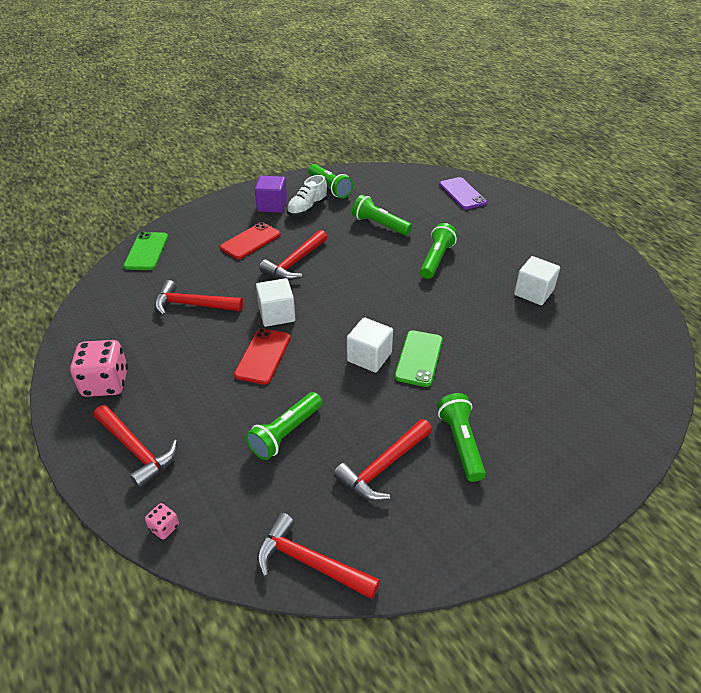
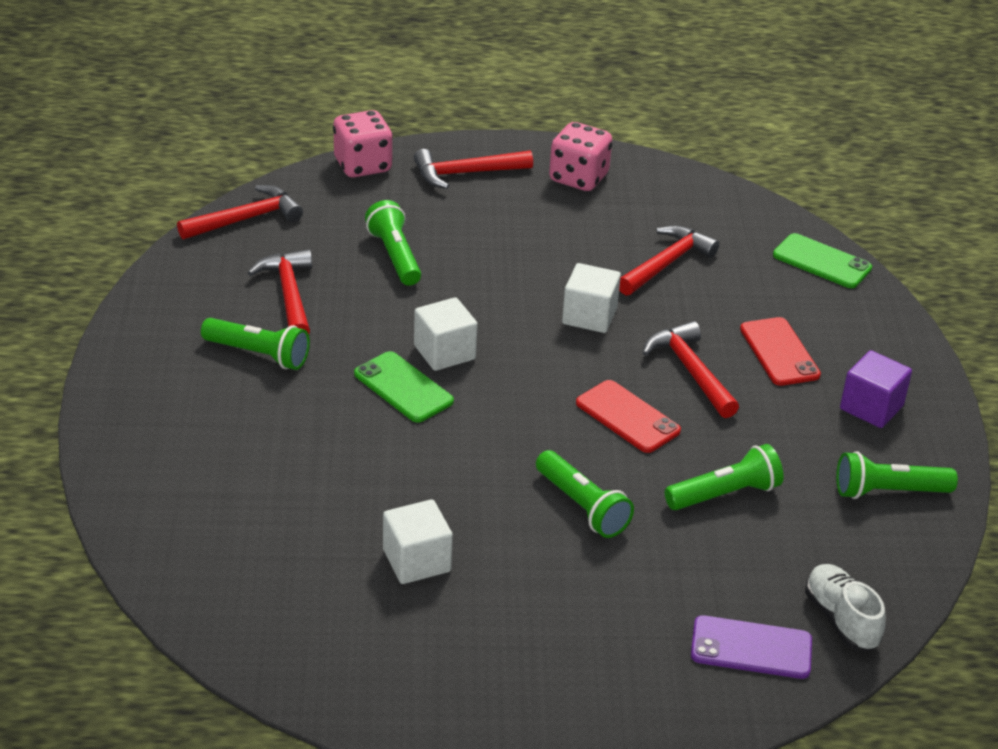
camera: 120 degrees right, 5 degrees down
pink dice [145,503,179,539] -> pink dice [333,110,393,177], size x2.18
red phone [234,328,291,385] -> red phone moved to [576,380,681,453]
white shoe [287,175,327,217] -> white shoe moved to [805,564,886,651]

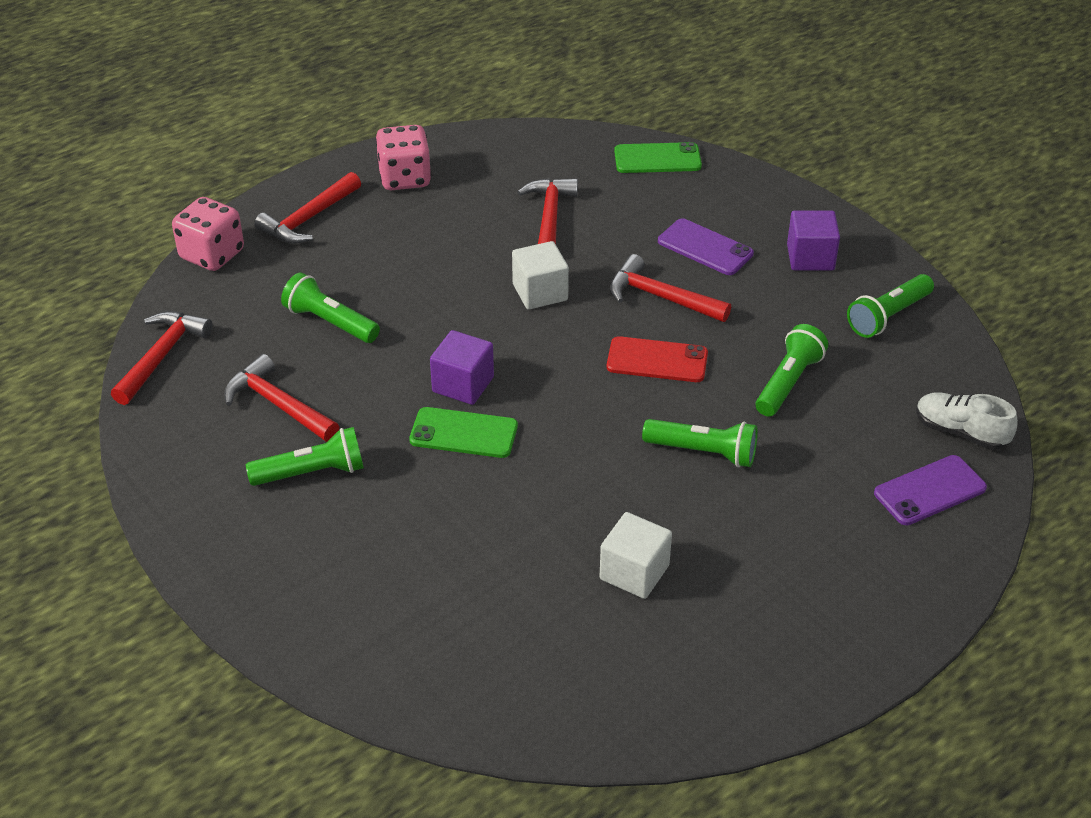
camera: 35 degrees left, 5 degrees up
white cube [414,297,478,371] -> purple cube [430,330,494,405]
red phone [740,317,821,386] -> purple phone [658,218,754,275]

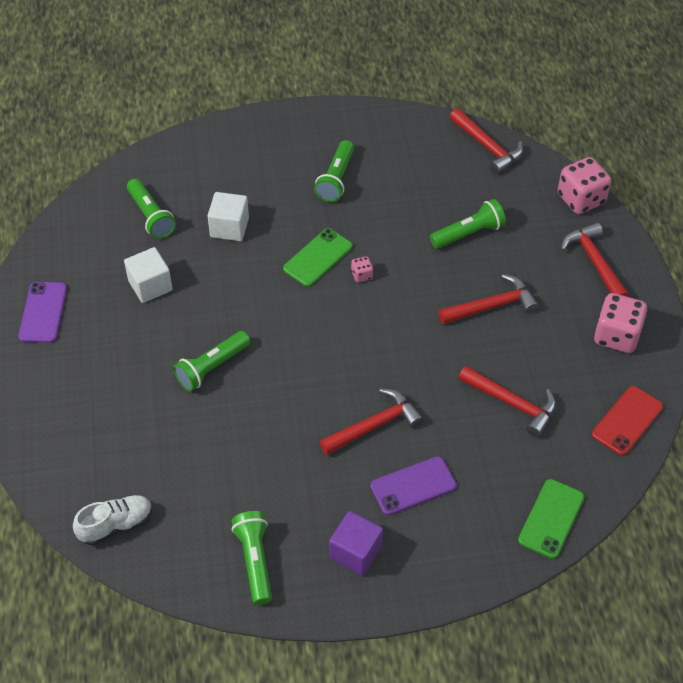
camera: 120 degrees right, 10 degrees up
red hammer [224,354,339,442] -> red hammer moved to [438,274,539,325]
purple cube [430,330,494,405] -> pink dice [351,256,373,282]
white cube [512,241,569,309] -> white cube moved to [207,192,249,241]
red phone [607,336,708,382] -> red phone moved to [592,386,663,456]
green flashlight [756,324,828,416] -> green flashlight moved to [127,179,176,239]
purple phone [874,455,987,525] -> purple phone moved to [18,282,67,343]

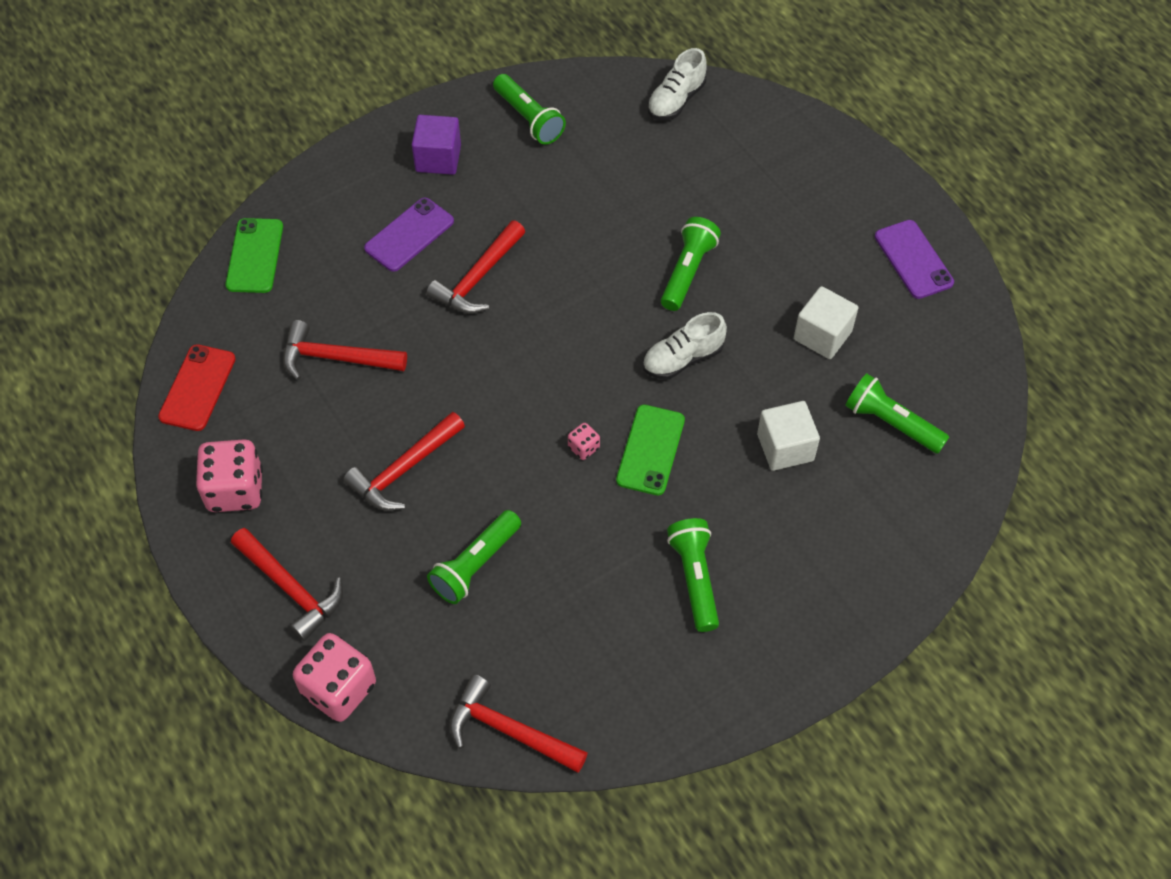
camera: 155 degrees right, 5 degrees up
none -> white shoe [643,312,727,380]

